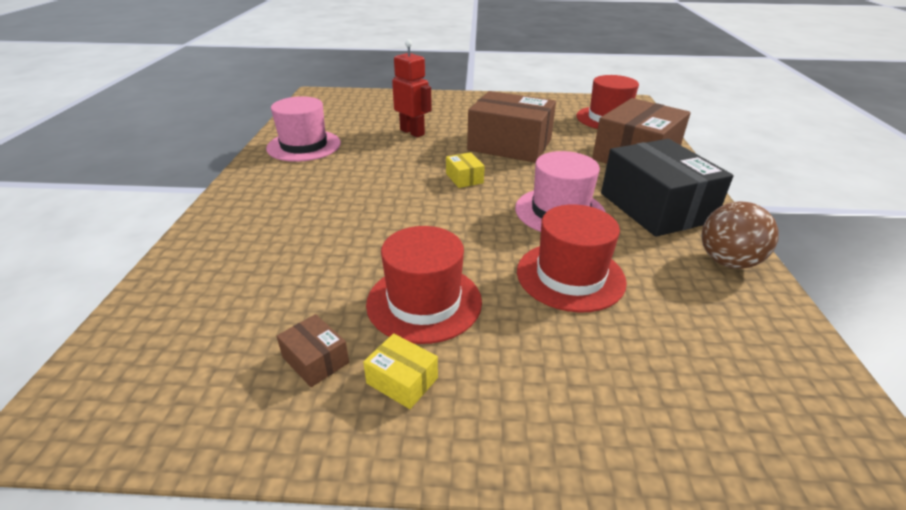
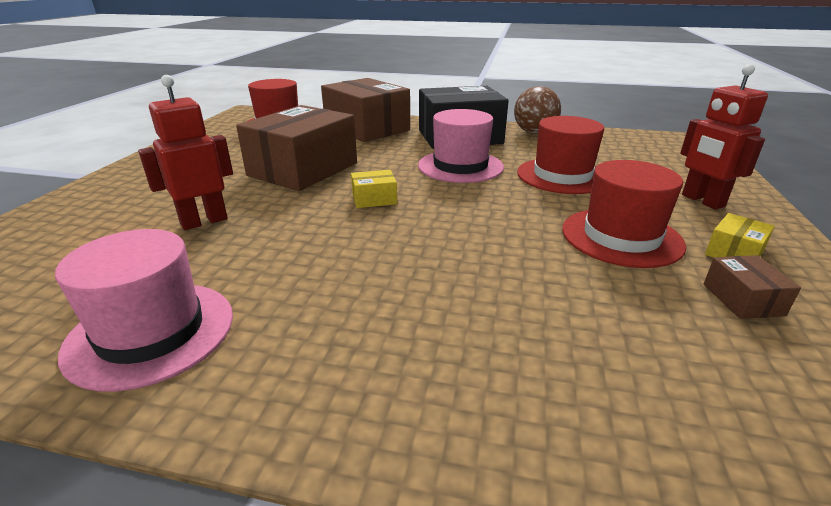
camera: 80 degrees left, 5 degrees down
brown box [277,314,349,387] -> brown box turned 60 degrees counterclockwise [704,255,801,319]
none -> red robot [680,64,768,210]

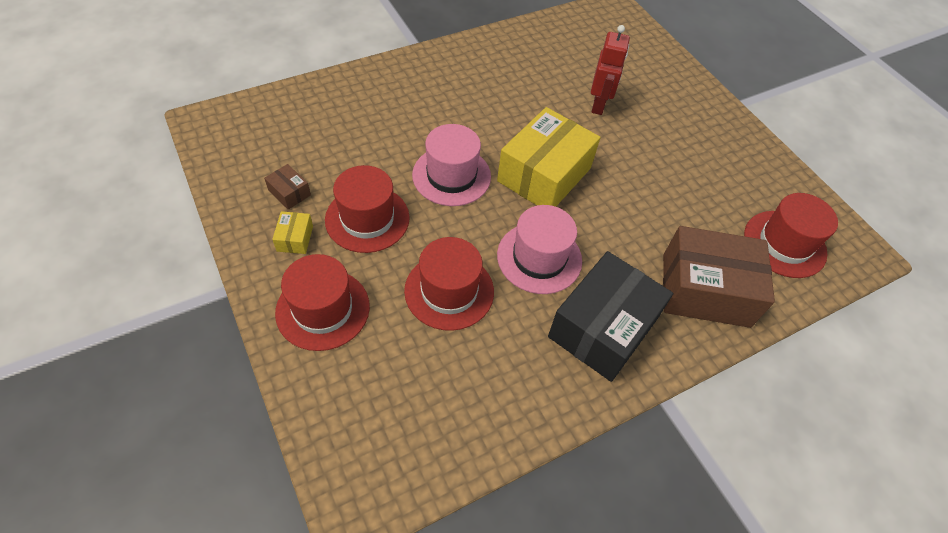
camera: 135 degrees right, 25 degrees up
pink hat [55,229,233,392] -> pink hat moved to [412,124,491,206]
brown box [236,105,357,191] -> none
yellow box [351,170,397,208] -> yellow box [497,107,601,207], size x2.42
brown ball [514,86,561,134] -> none
red robot [680,64,768,210] -> red hat [275,254,370,351]

